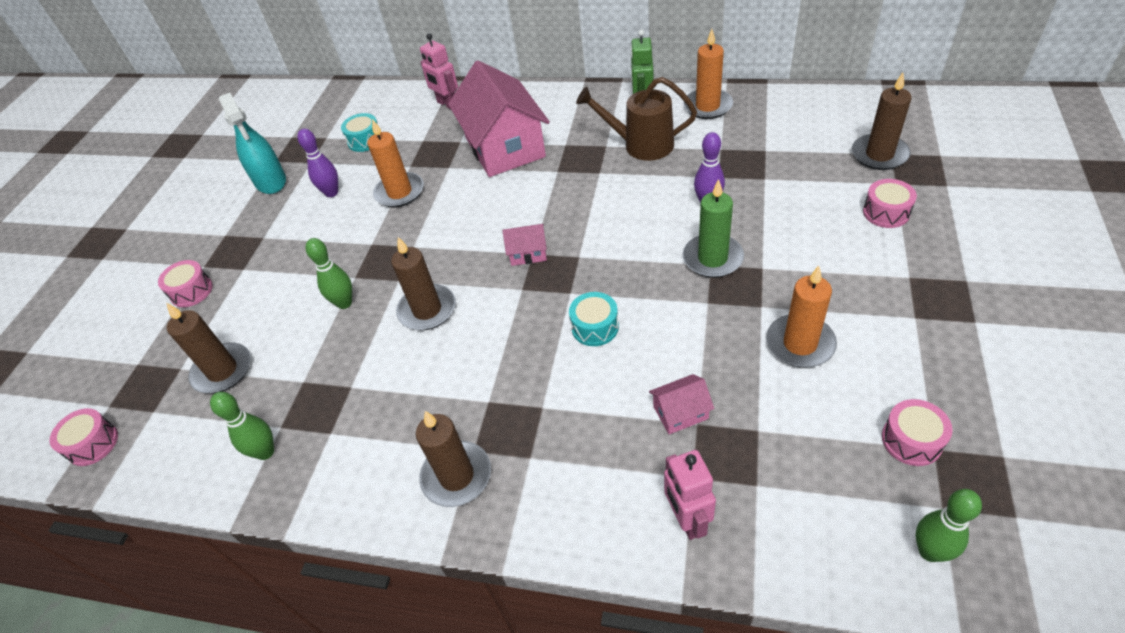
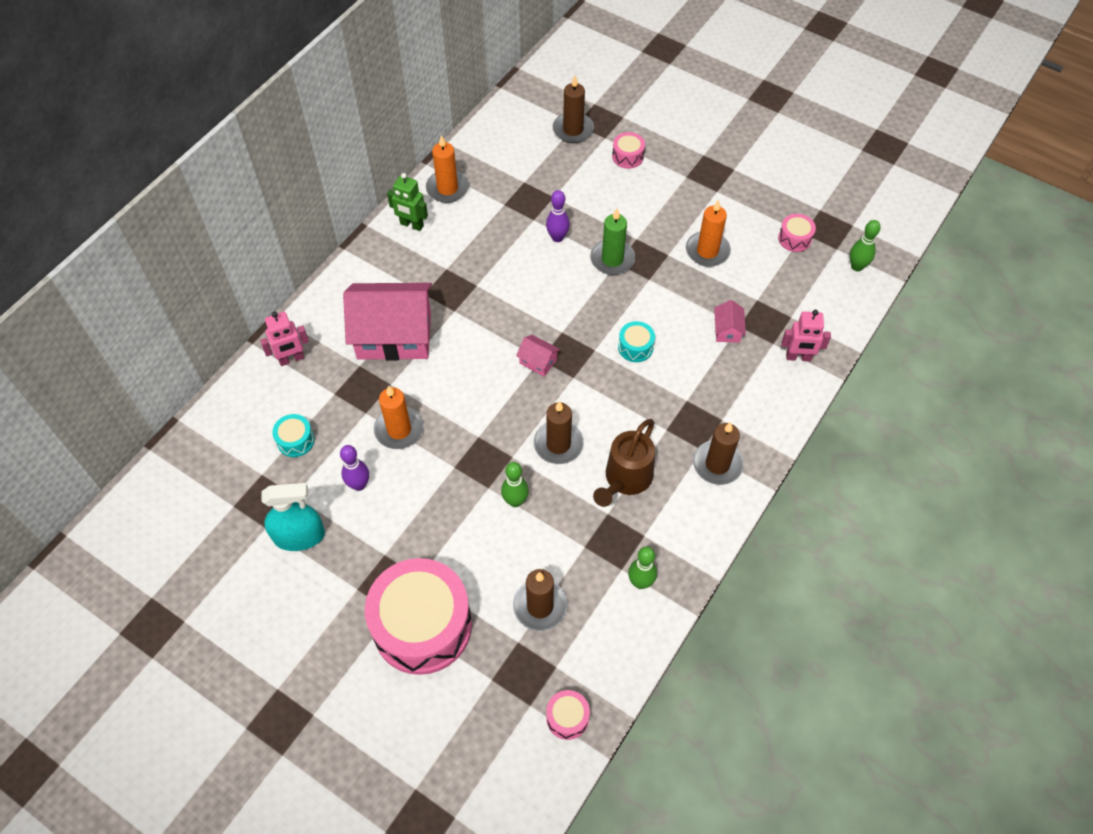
camera: 75 degrees left, 10 degrees up
pink drum [158,260,213,307] -> pink drum [365,558,472,675], size x2.41
pink house [502,224,547,266] -> pink house turned 75 degrees counterclockwise [516,335,560,377]
brown watering can [576,77,697,161] -> brown watering can moved to [593,419,655,507]

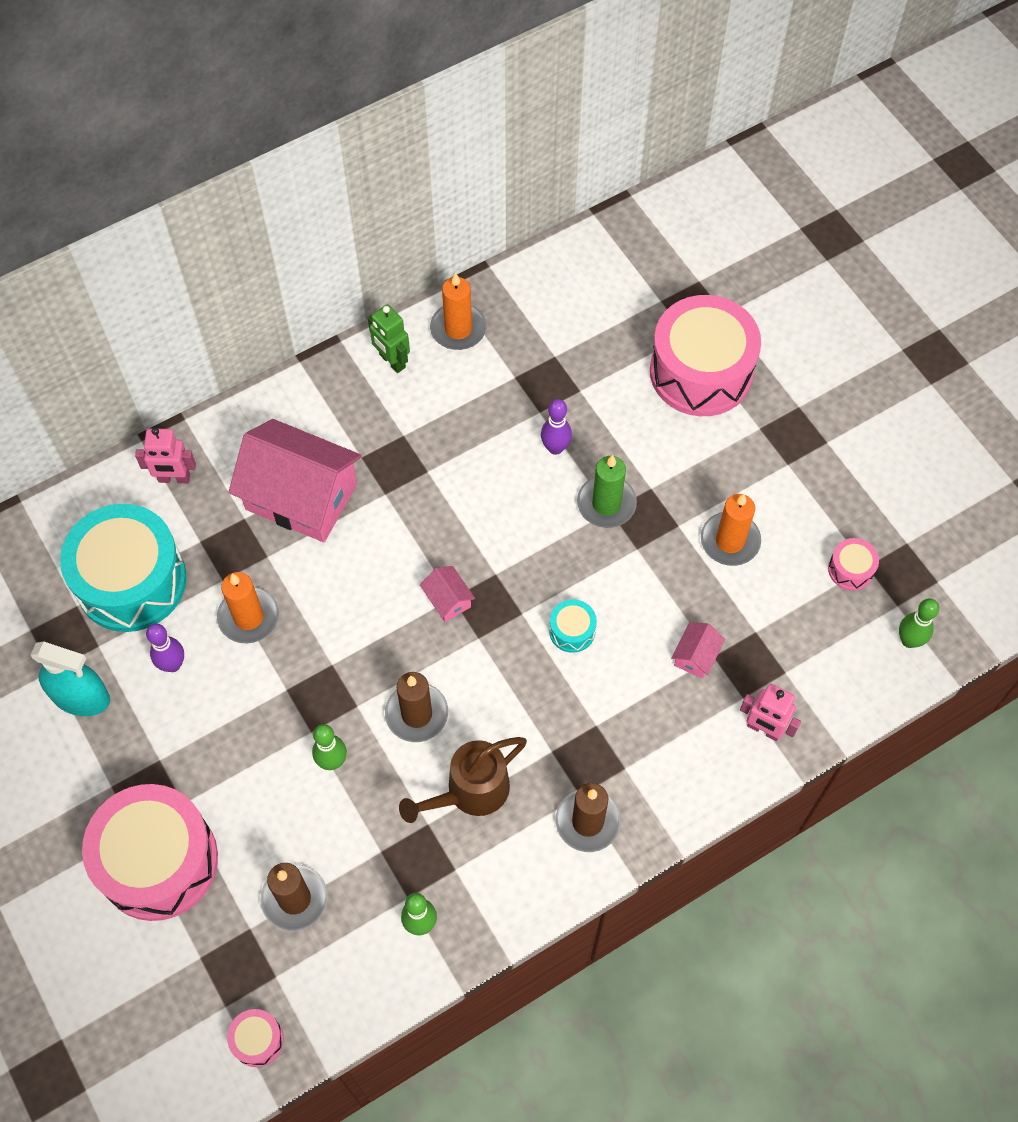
camera: 25 degrees right, 5 degrees up
turquoise drum [272,414,315,457] -> turquoise drum [60,504,186,632], size x2.41
brown candle [553,76,594,143] -> none
pink drum [612,132,645,169] -> pink drum [650,295,761,416], size x2.41

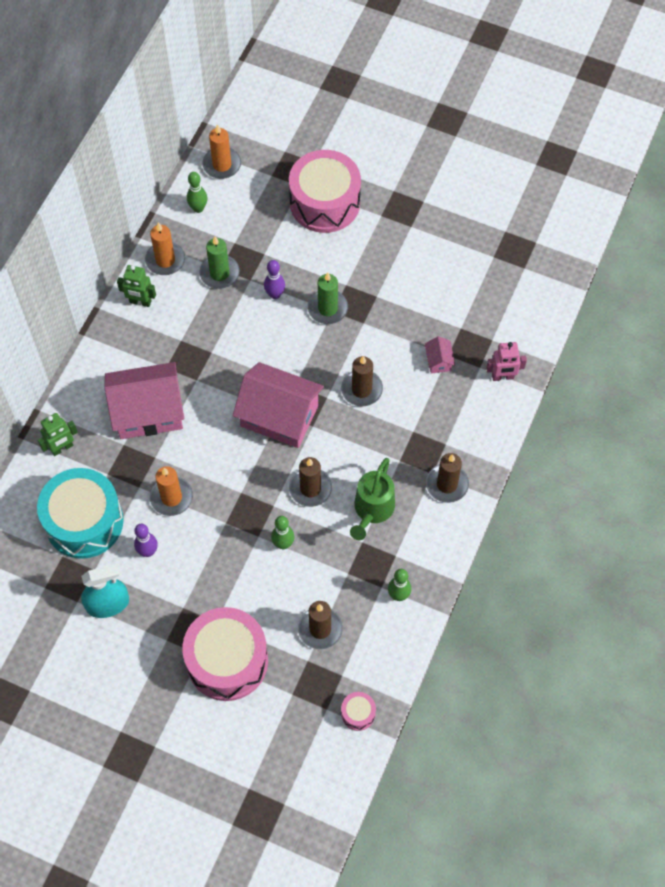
camera: 35 degrees left, 0 degrees up
pink robot [135,428,196,483] -> green robot [38,413,78,456]
brown watering can [399,737,527,823] -> green watering can [350,458,395,540]
pink house [420,566,475,622] -> pink house [233,362,324,448], size x2.42
turquoise drum [549,599,597,653] -> brown candle [341,356,383,406]
orange candle [701,494,761,566] -> orange candle moved to [202,124,241,179]
pink drum [828,538,879,591] -> none
green bowling pin [899,598,939,648] -> green bowling pin moved to [187,172,207,213]
none -> green candle [199,237,240,289]

